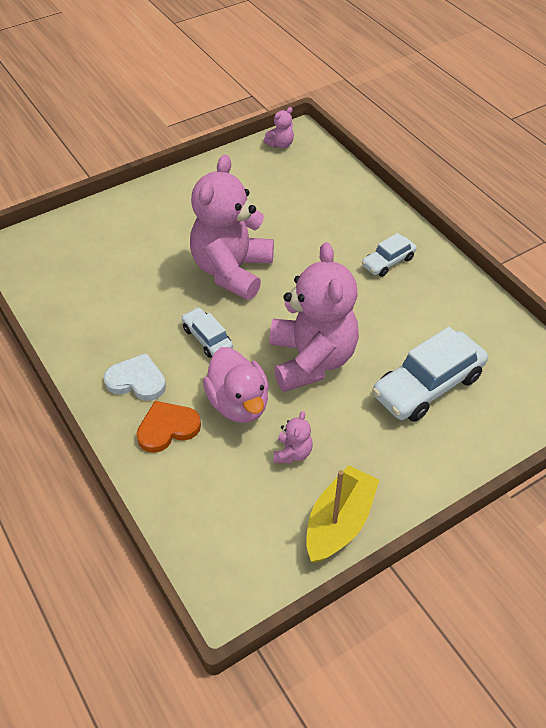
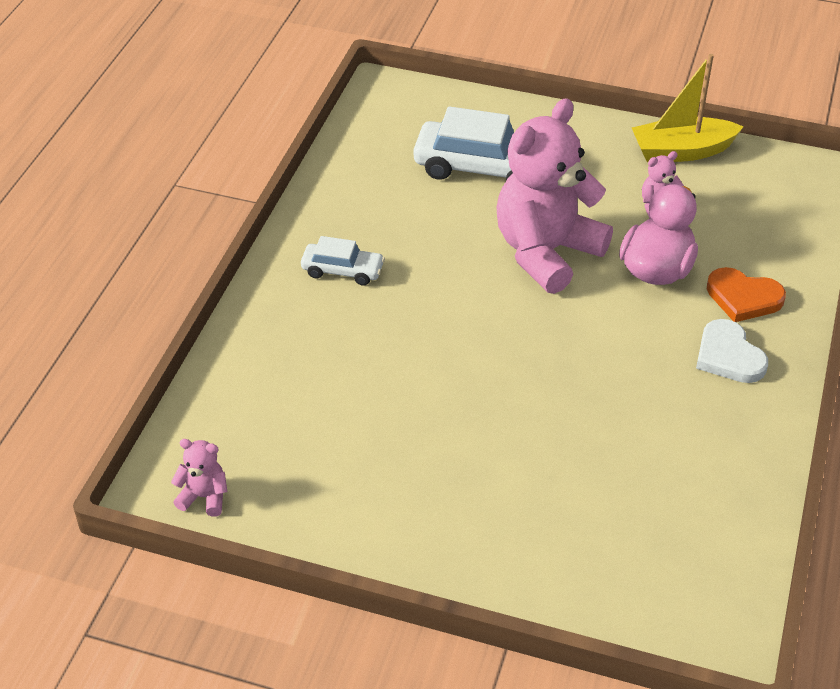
camera: 130 degrees left, 5 degrees down
white car [182,307,233,358] -> none
pink teddy bear [190,155,274,300] -> none

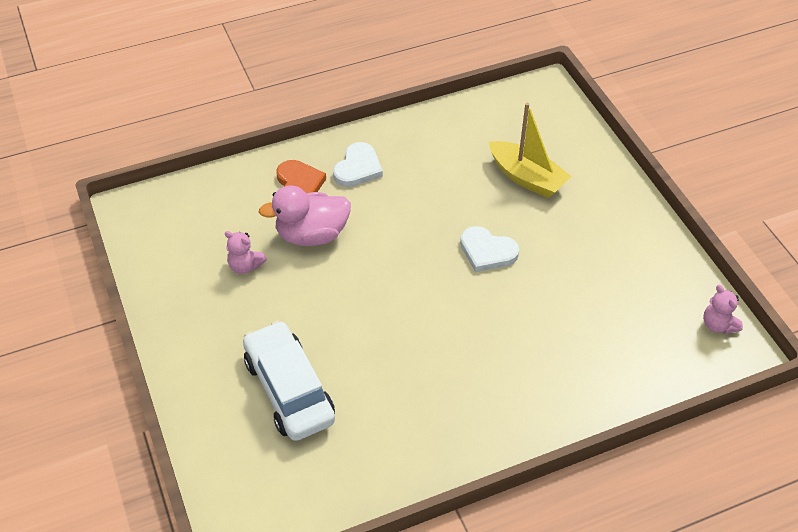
camera: 130 degrees left, 5 degrees up
white car [301,236,385,285] -> none
pink teddy bear [496,98,613,294] -> none
yellow boat [632,54,744,162] -> yellow boat moved to [489,103,571,198]
none -> white heart [460,226,519,272]

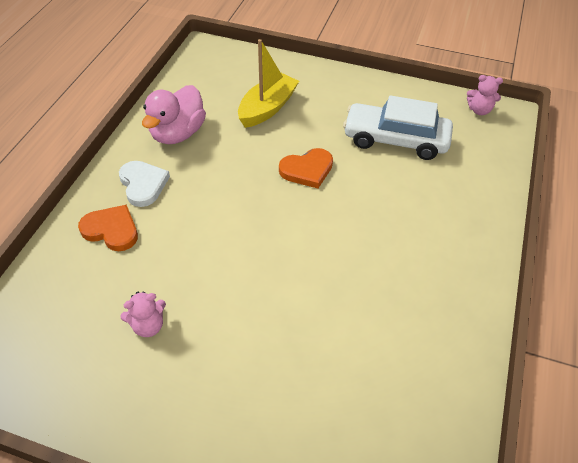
camera: 50 degrees left, 0 degrees up
white car [243,320,335,441] -> white car moved to [343,95,453,160]
pink duck [259,185,351,246] -> pink duck moved to [142,85,206,144]
white heart [460,226,519,272] -> orange heart [279,148,333,189]
yellow boat [489,103,571,198] -> yellow boat turned 45 degrees counterclockwise [238,39,299,128]

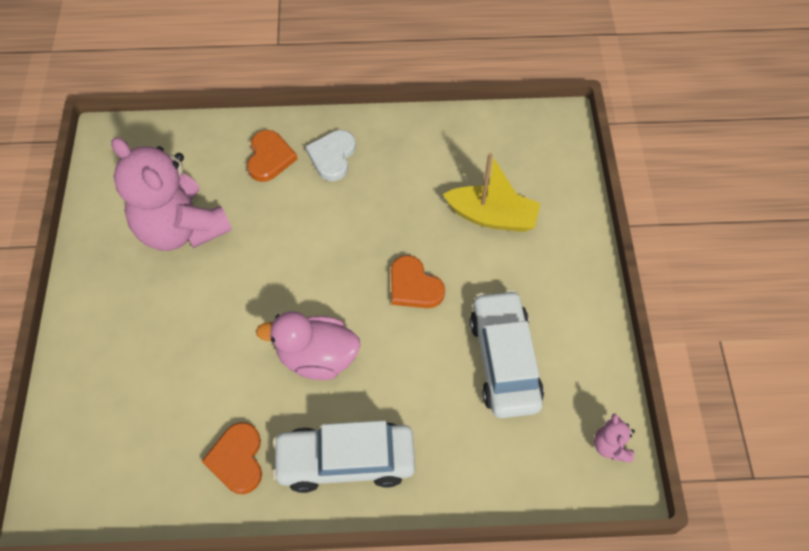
camera: 70 degrees right, 10 degrees up
white heart [119,161,170,207] -> white heart turned 150 degrees clockwise [305,130,356,181]
pink teddy bear [120,292,166,337] -> pink teddy bear [111,137,232,251], size x2.49
pink duck [142,85,206,144] -> pink duck moved to [256,311,361,380]
none -> orange heart [202,422,262,494]
none -> white car [272,420,415,493]

